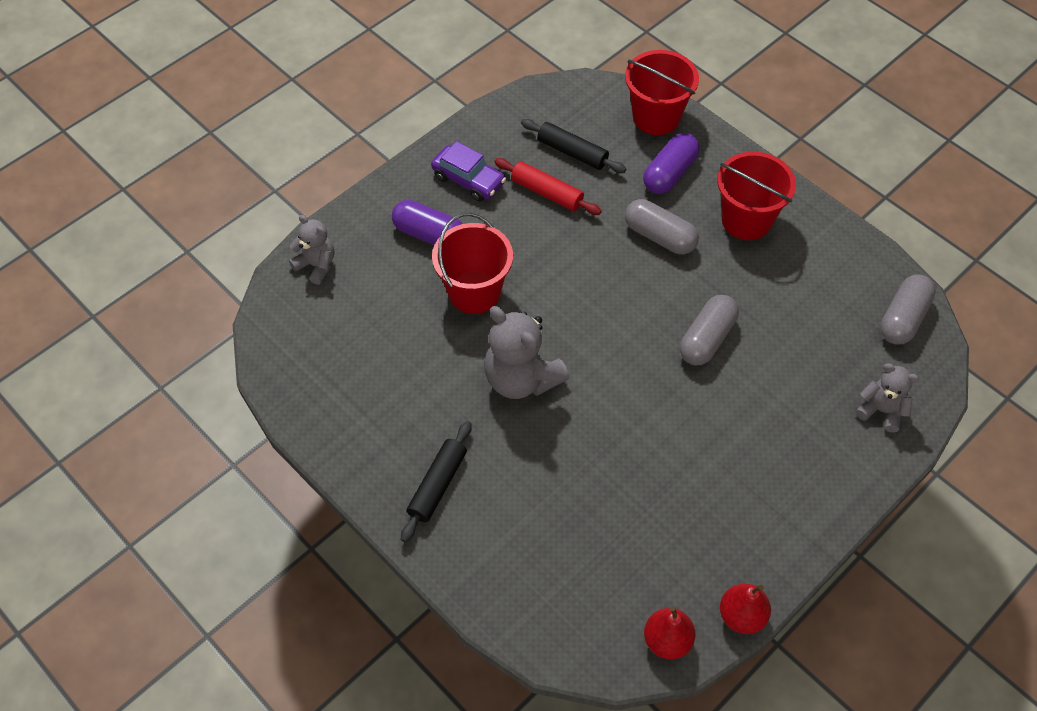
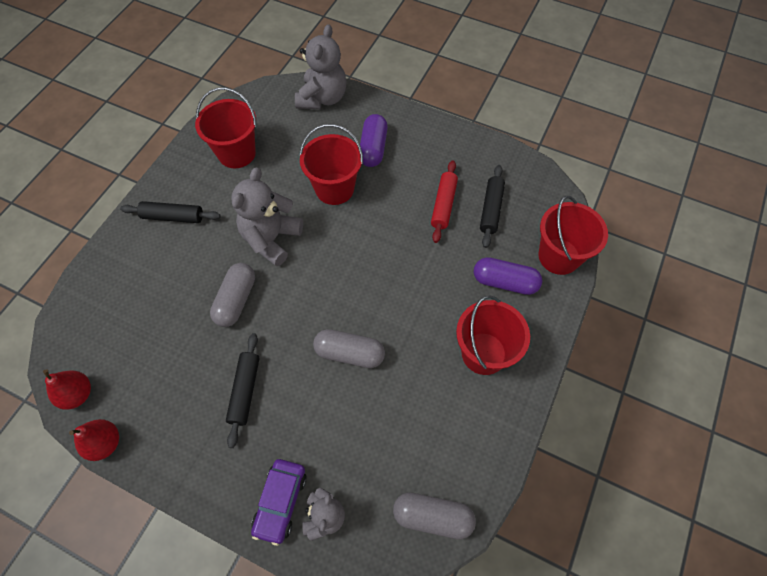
camera: 70 degrees right, 5 degrees up
grey teddy bear [289,215,334,285] -> grey teddy bear [295,24,347,109], size x1.70
purple car [431,141,506,202] -> purple car moved to [251,459,307,546]
grey capsule [625,199,699,254] -> grey capsule moved to [210,263,255,327]
none -> red bucket [195,87,257,168]
none -> black rolling pin [226,333,260,448]

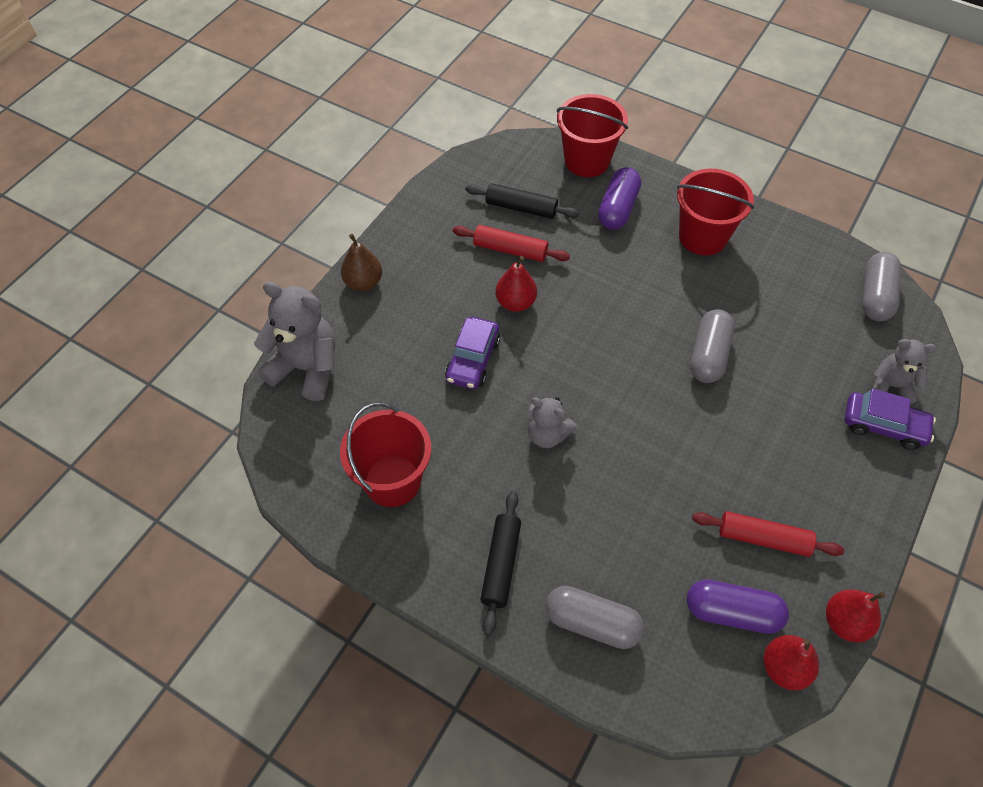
camera: 85 degrees left, 5 degrees down
grey capsule [210,263,255,327] -> grey capsule moved to [545,586,644,649]
black rolling pin [226,333,260,448] -> none
grey teddy bear [231,168,303,266] -> grey teddy bear [528,396,577,448], size x0.59
red bucket [299,124,363,205] -> purple car [445,317,500,389]
purple capsule [360,114,388,167] -> purple capsule moved to [687,580,789,634]
none -> brown pear [341,234,382,291]
none -> red pear [496,256,537,312]
none -> red rolling pin [692,511,844,557]

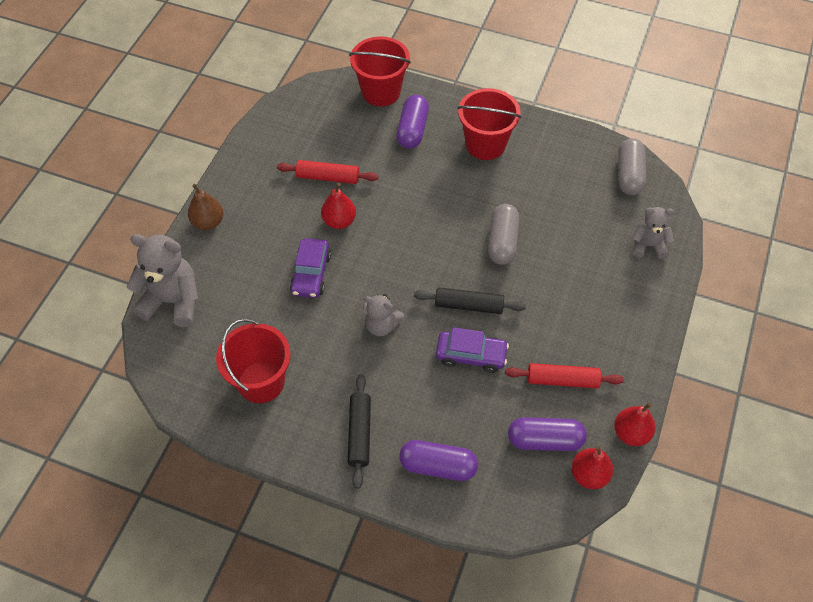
camera: 10 degrees left, 0 degrees up
black rolling pin [465,183,579,219] -> black rolling pin moved to [414,288,526,314]
grey capsule [545,586,644,649] -> purple capsule [399,440,478,481]
purple car [845,388,936,450] -> purple car moved to [436,327,509,373]

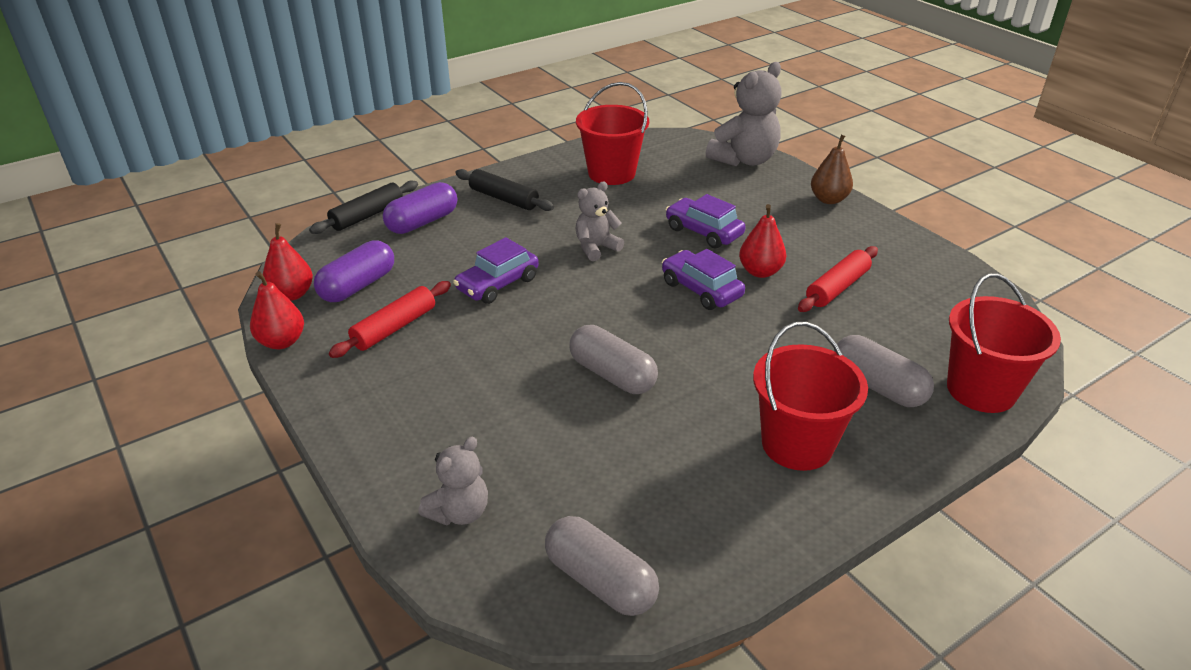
camera: 125 degrees right, 20 degrees down
purple capsule [396,95,429,149] -> grey capsule [834,335,934,407]
black rolling pin [414,288,526,314] -> black rolling pin moved to [309,180,418,234]
none -> purple car [662,249,745,310]

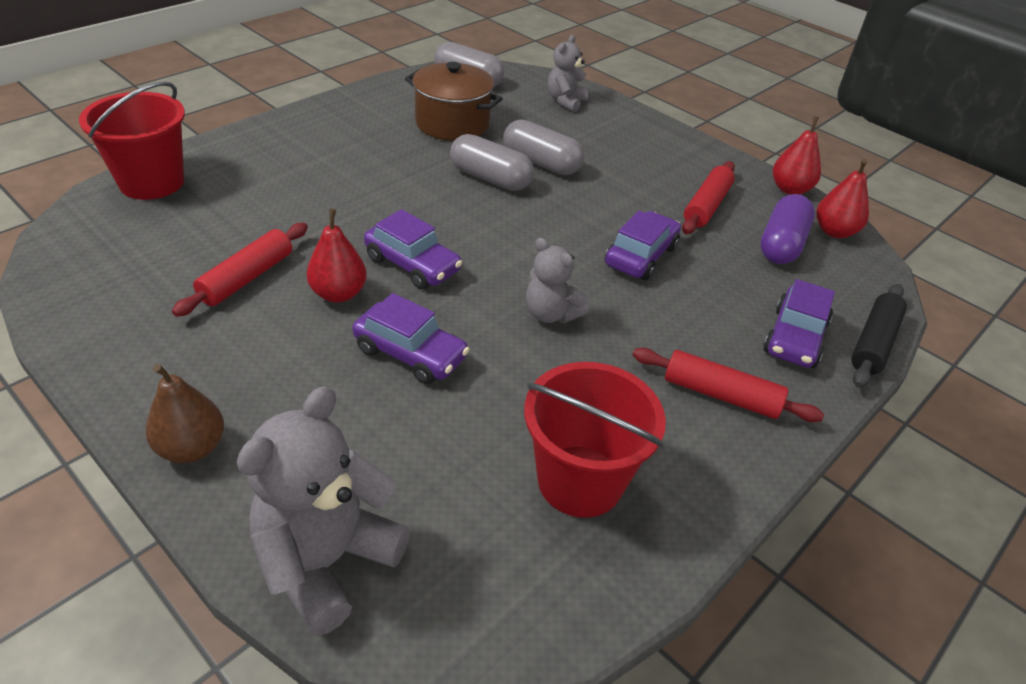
camera: 165 degrees right, 5 degrees up
purple capsule [383,182,457,234] -> purple car [763,279,835,368]
black rolling pin [455,169,554,211] -> red rolling pin [633,348,824,422]
grey teddy bear [576,182,624,261] -> grey teddy bear turned 90 degrees clockwise [526,238,589,323]
red bucket [753,322,868,471] -> none
grey capsule [834,335,934,407] -> grey capsule moved to [503,120,584,175]
none -> brown pot [405,62,503,141]

